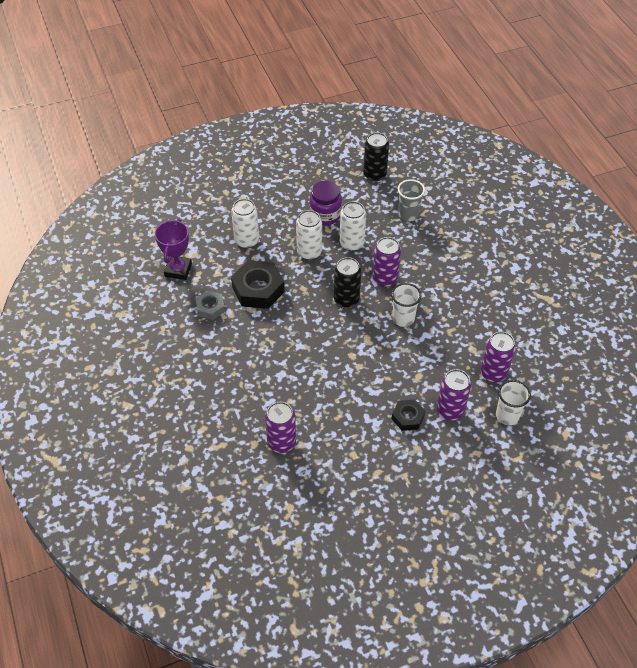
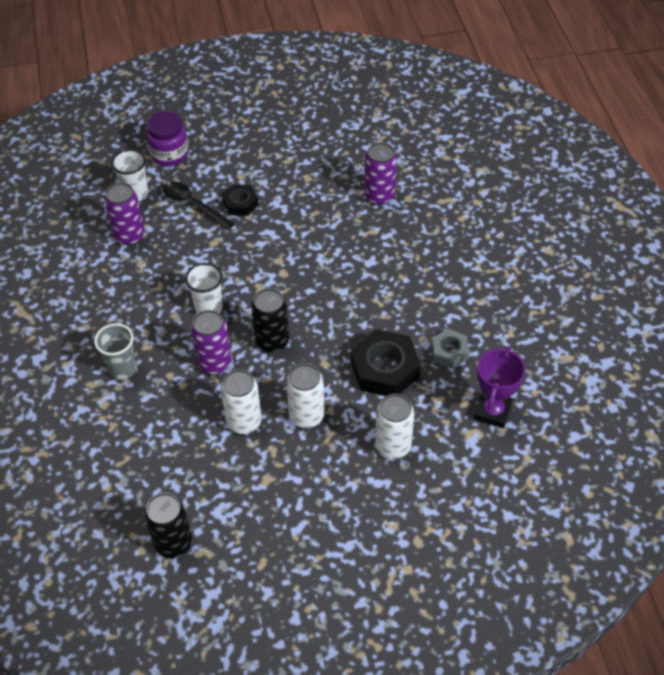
camera: 170 degrees left, 0 degrees up
purple jar [309,181,342,225] -> purple jar moved to [146,111,189,166]
grey cup [398,179,425,221] -> grey cup moved to [94,323,137,380]
purple can [437,369,471,420] -> black spoon [163,181,235,230]

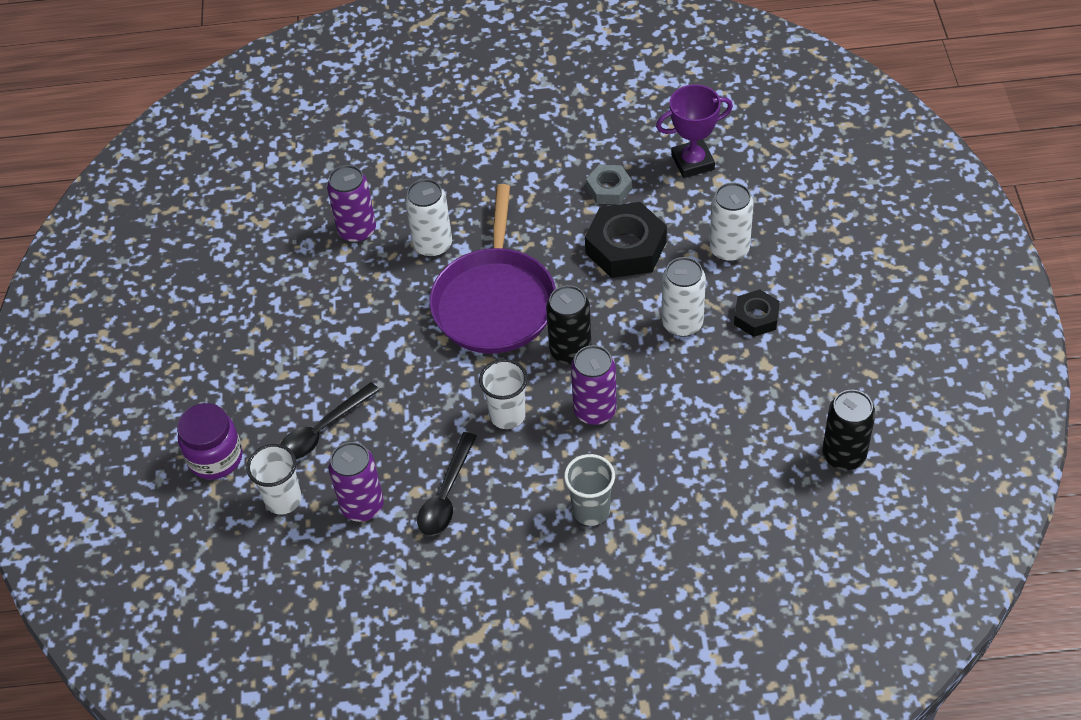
camera: 80 degrees left, 0 degrees up
white can [220,369,262,434] -> white can moved to [405,179,452,257]
black nut [222,184,259,216] -> black nut moved to [734,289,780,337]
purple trophy [474,346,525,428] -> purple trophy turned 45 degrees counterclockwise [656,84,733,178]
none -> black spoon [417,432,477,536]
none -> purple pan [429,184,556,354]

